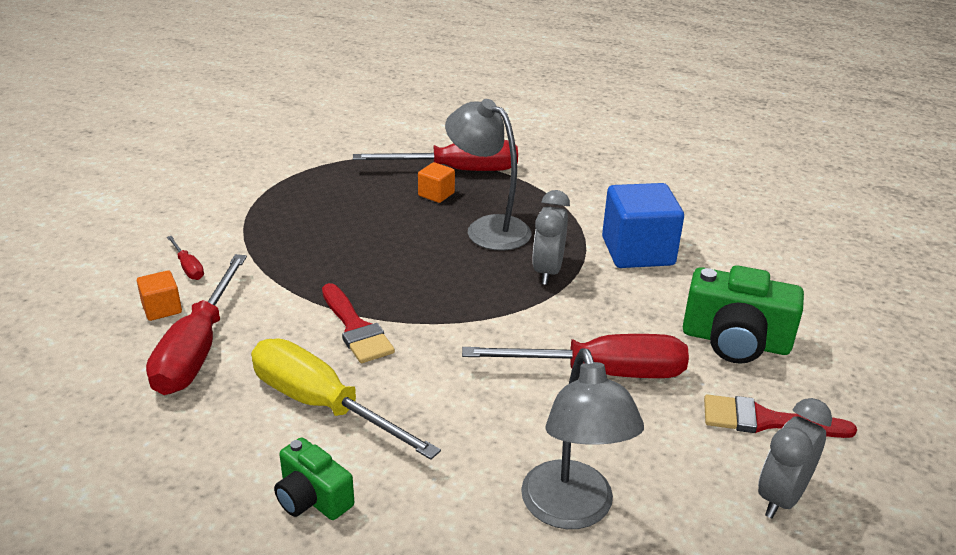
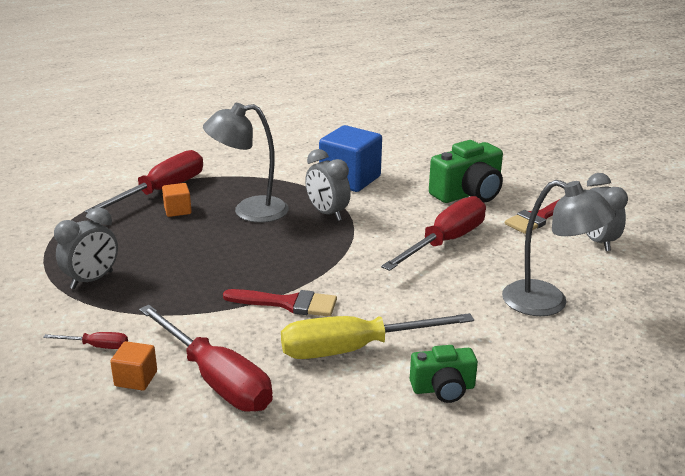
camera: 50 degrees left, 5 degrees down
none -> grey clock [54,207,118,289]

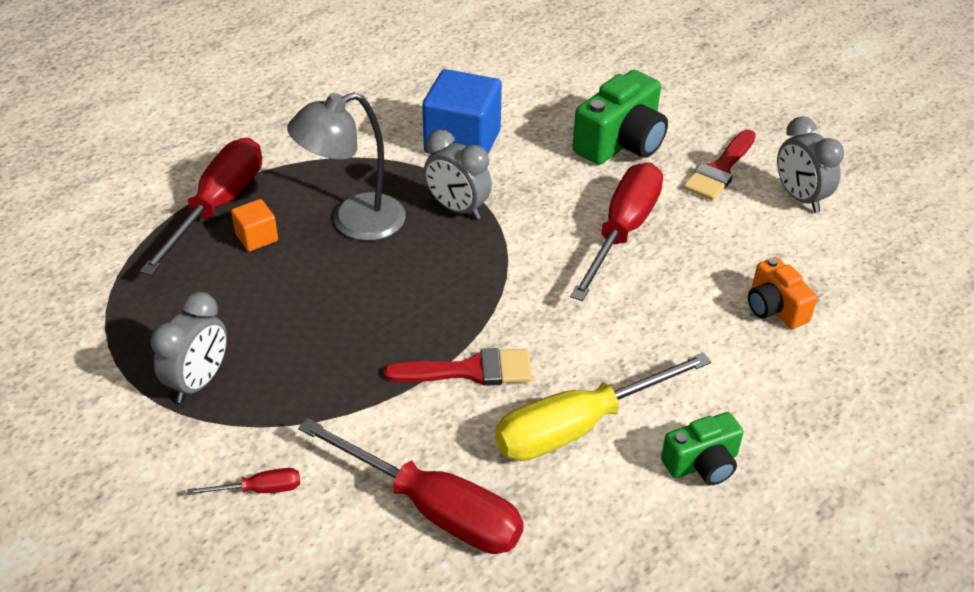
camera: 15 degrees left, 15 degrees up
orange cube [110,341,157,390] -> none
grey lamp [502,180,616,316] -> orange camera [748,257,817,329]

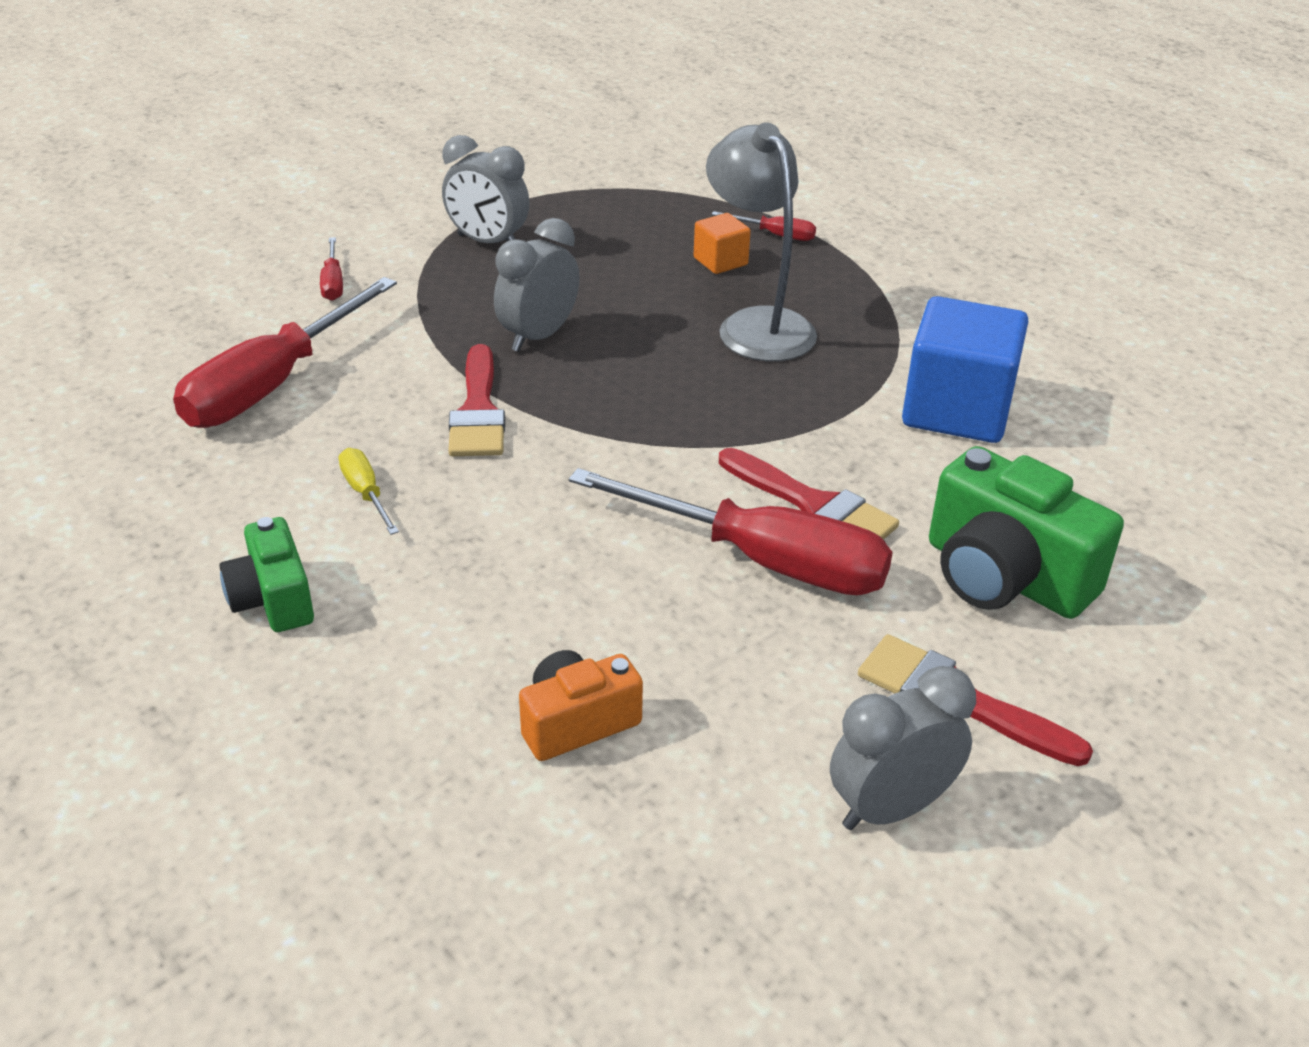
camera: 90 degrees right, 5 degrees down
red screwdriver [140,138,262,275] -> red screwdriver [711,211,816,241], size x0.43
grey clock [424,130,492,220] -> grey clock moved to [494,218,579,352]
yellow screwdriver [495,352,711,461] -> yellow screwdriver [339,448,399,535], size x0.43
none -> red brush [719,448,899,540]

